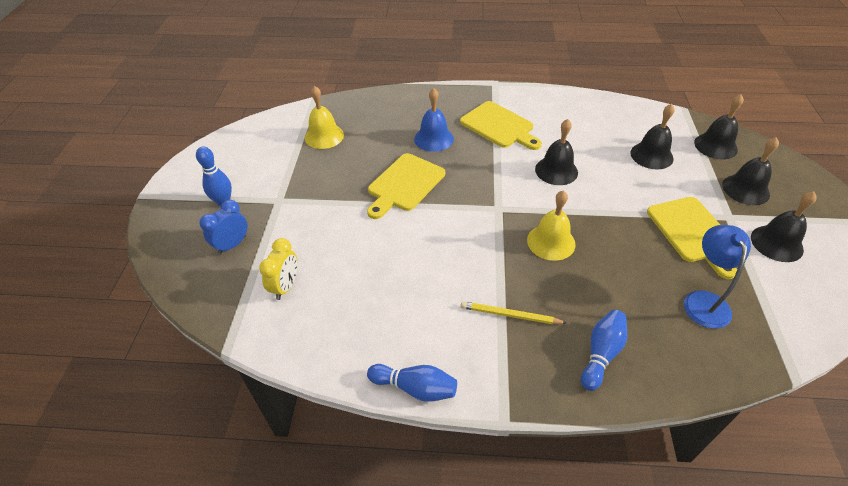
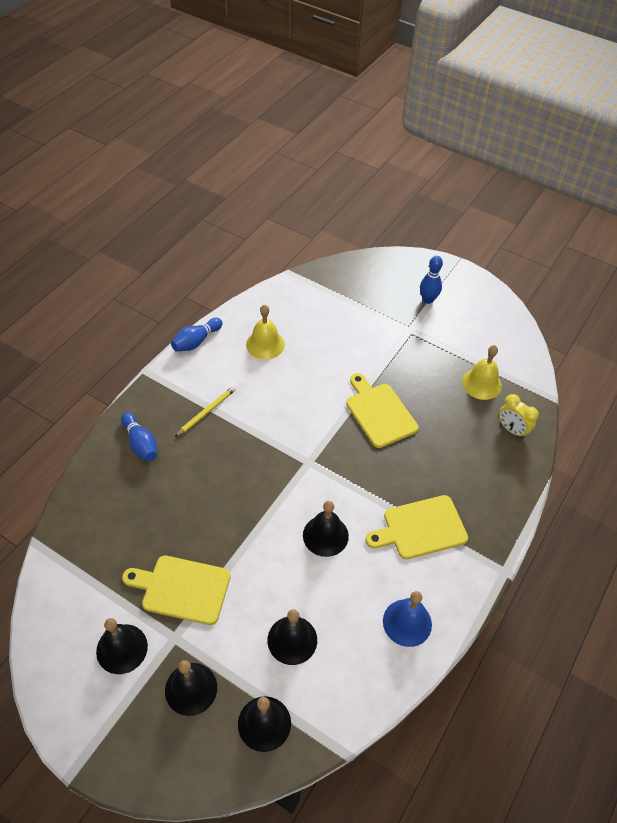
camera: 115 degrees right, 5 degrees up
blue clock [199,200,247,255] -> none
yellow clock [259,238,298,300] -> yellow clock moved to [499,394,539,439]
blue bell [414,88,454,152] -> blue bell moved to [383,591,432,647]
yellow bell [527,190,575,261] -> yellow bell moved to [246,304,285,360]
blue lamp [684,225,751,329] -> none

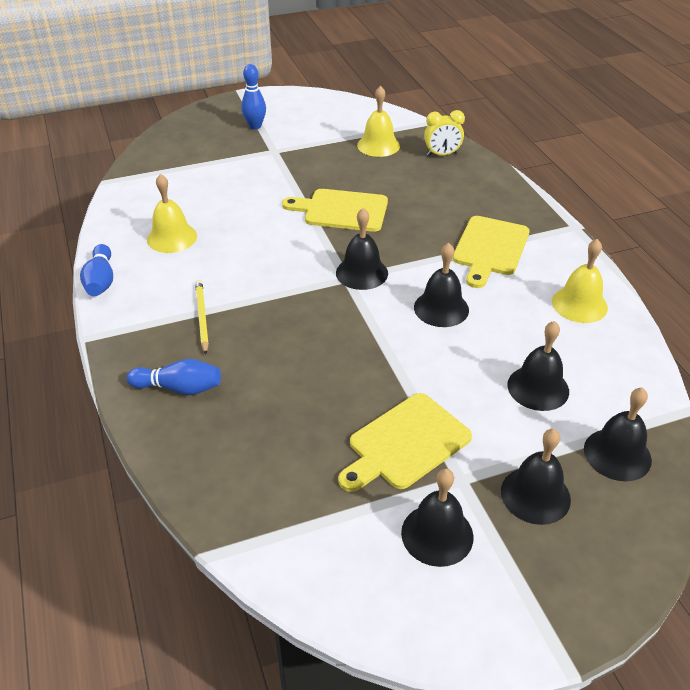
camera: 50 degrees left, 10 degrees down
blue bell [383,591,432,647] -> yellow bell [552,239,608,323]
none -> black bell [336,208,388,290]

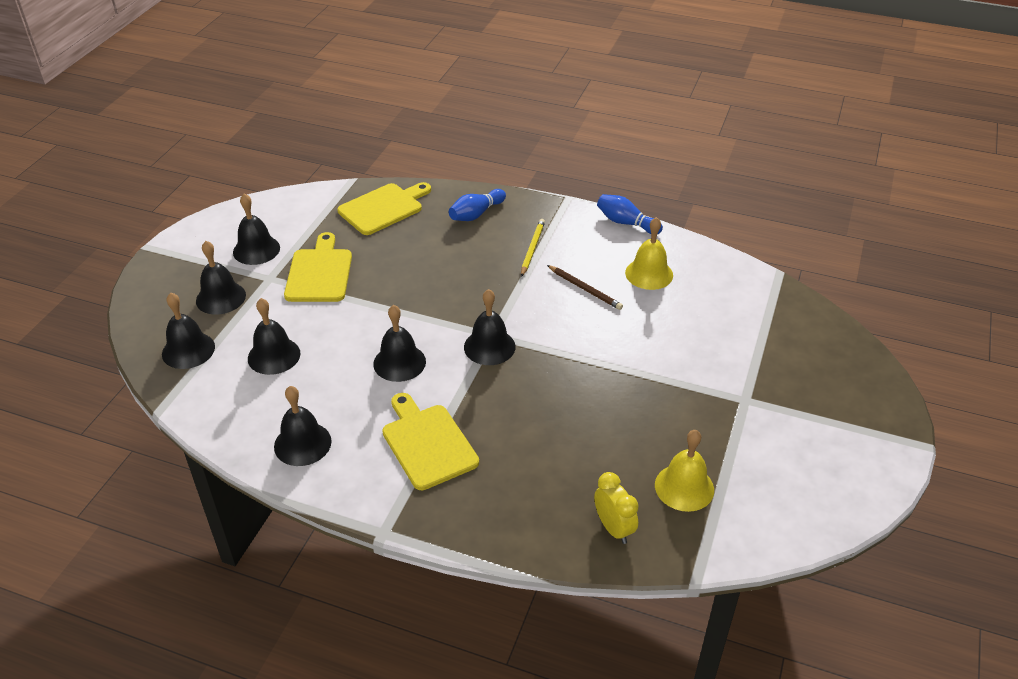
camera: 130 degrees right, 0 degrees up
yellow pencil [195,280,209,354] -> yellow pencil turned 105 degrees counterclockwise [521,219,545,277]
blue bowling pin [241,64,266,129] -> none
yellow cutting board [282,189,388,232] -> yellow cutting board moved to [337,182,431,235]
yellow clock [424,110,465,156] -> yellow clock turned 120 degrees clockwise [594,472,639,544]
yellow bell [552,239,608,323] -> black bell [274,386,332,466]
none -> brown pencil [547,265,623,310]

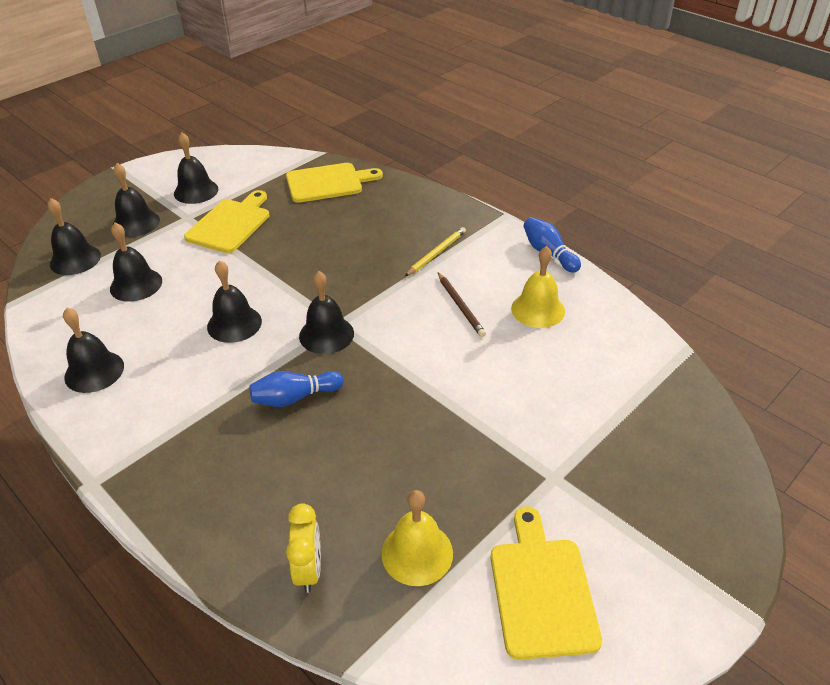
camera: 25 degrees right, 0 degrees up
yellow cutting board [382,393,479,490] -> yellow cutting board moved to [491,506,602,660]
blue bowling pin [449,189,506,221] -> blue bowling pin moved to [249,371,344,407]

